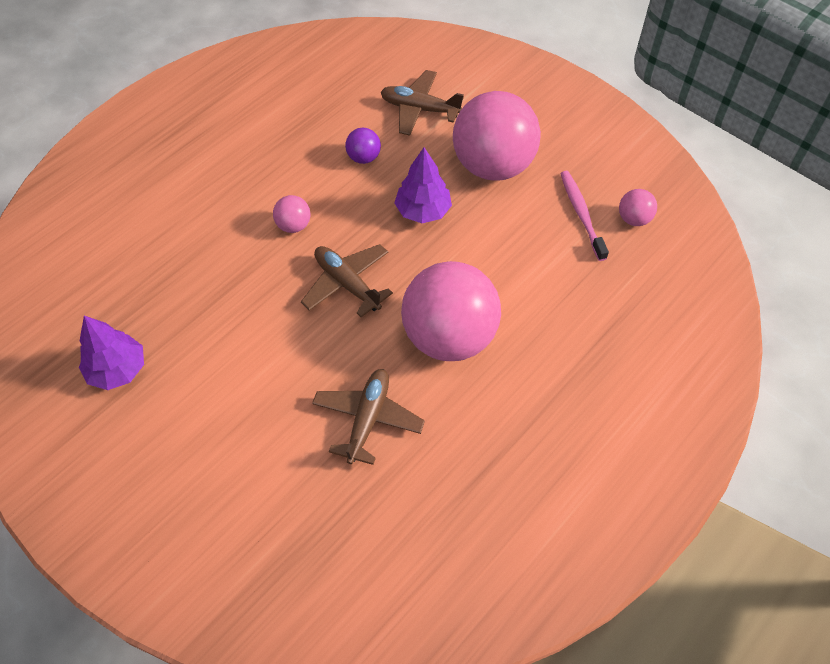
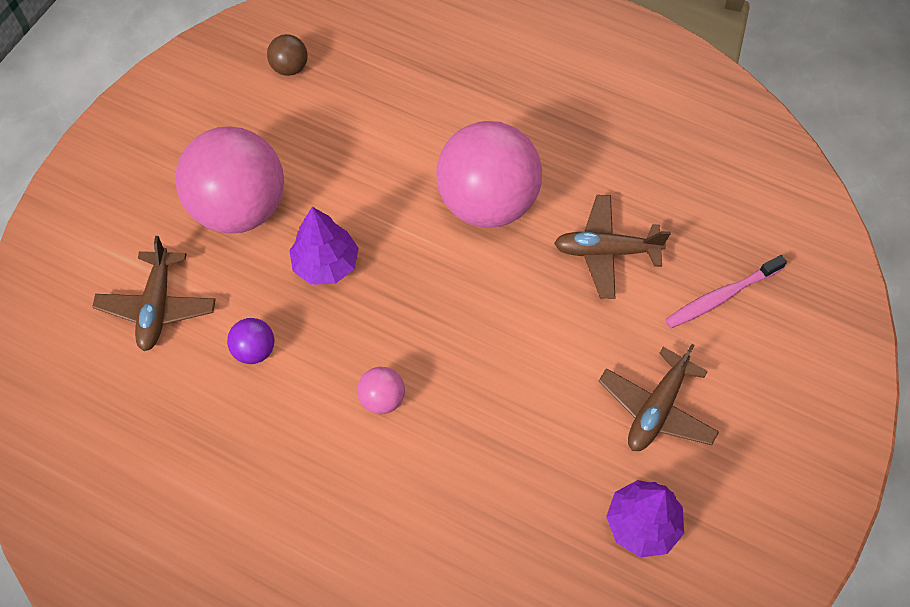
camera: 105 degrees left, 5 degrees up
brown plane [301,244,393,317] -> brown plane moved to [599,344,719,451]
pink toothbrush [560,171,609,261] -> pink toothbrush moved to [665,255,787,328]
pink ball [619,189,657,226] -> brown ball [267,34,308,76]

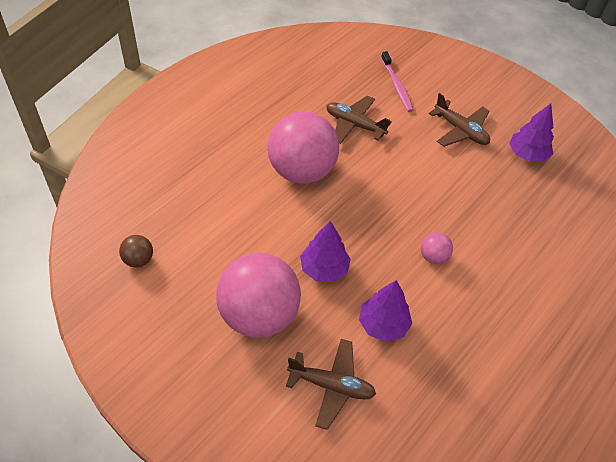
camera: 80 degrees left, 10 degrees down
purple ball [227,318,275,364] -> purple tree [359,280,412,342]
brown plane [554,195,671,299] -> brown plane turned 105 degrees clockwise [326,96,392,144]

